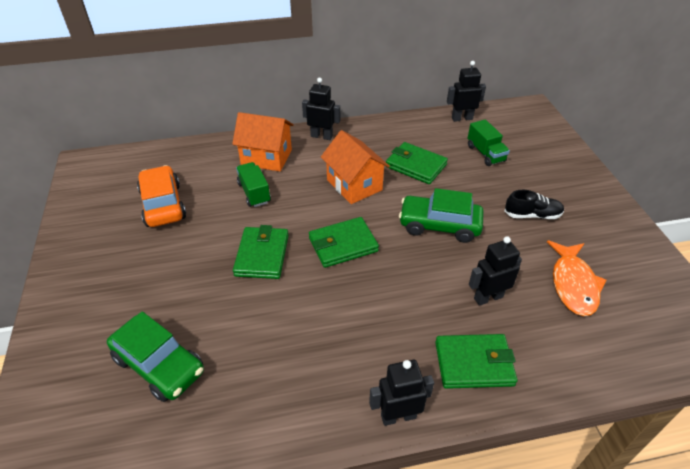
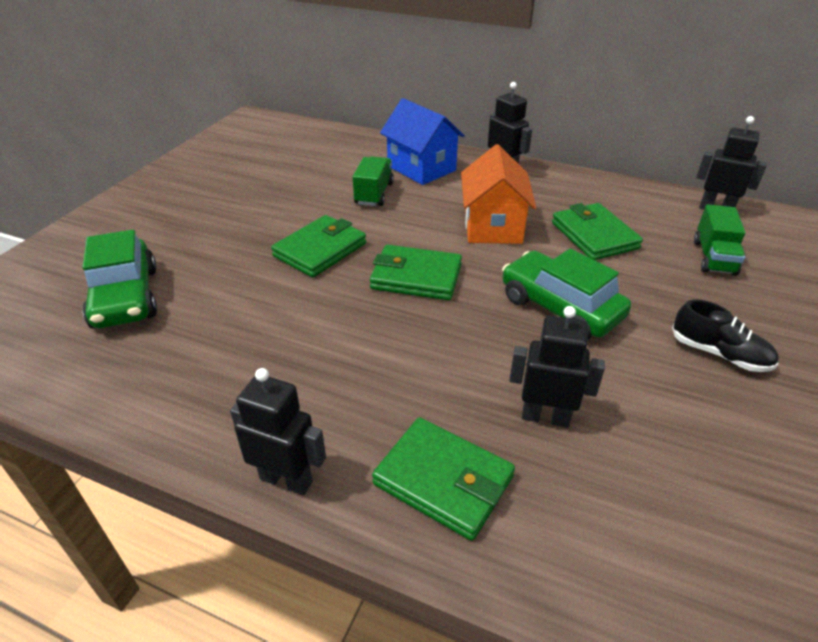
camera: 35 degrees right, 5 degrees down
orange car [137,165,186,227] -> none
orange house [232,112,294,172] -> blue house [380,98,465,185]
orange fish [547,241,606,316] -> none

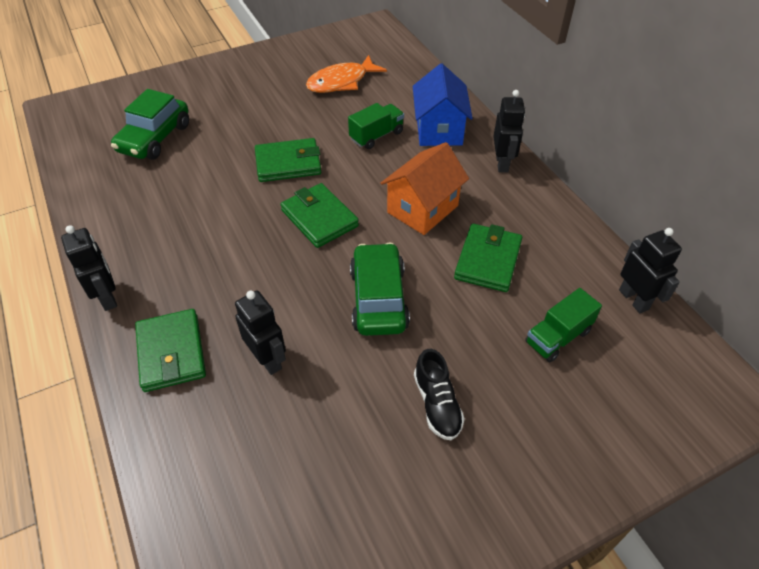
camera: 40 degrees right, 10 degrees up
none -> orange fish [306,55,387,93]

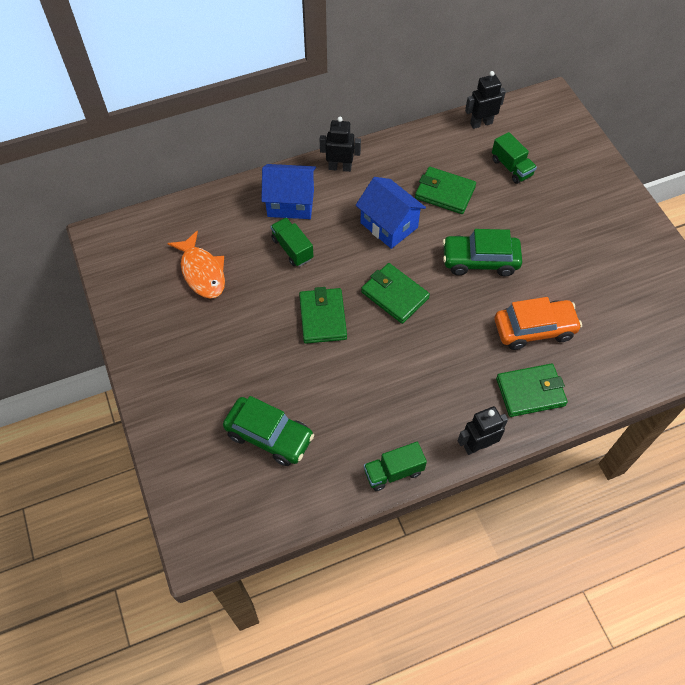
camera: 85 degrees left, 10 degrees up
black robot [235,290,286,375] -> orange car [495,297,582,350]
green wallet [280,183,359,248] -> green wallet turned 75 degrees clockwise [361,263,430,324]
orange house [380,142,469,235] -> blue house [356,177,426,249]
black shoe [414,349,465,440] -> none
none -> green truck [364,442,427,491]

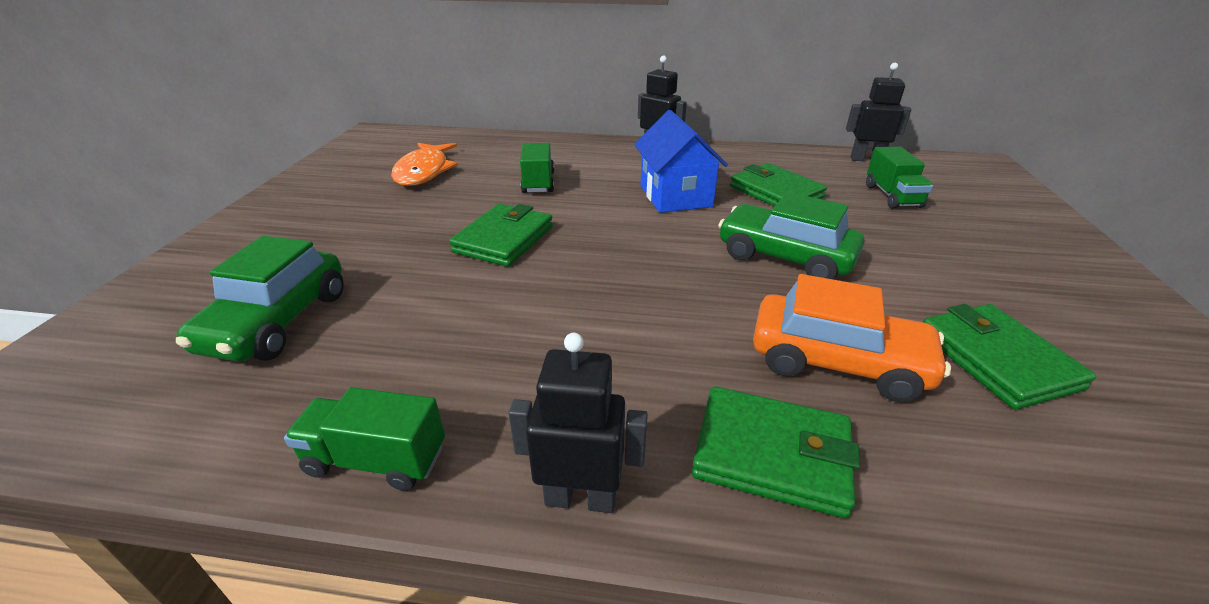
camera: 30 degrees right, 25 degrees down
green car [223,396,314,466] -> green car turned 45 degrees clockwise [176,236,344,361]
blue house [261,164,316,219] -> none
green wallet [361,263,430,324] -> green wallet moved to [923,304,1096,409]

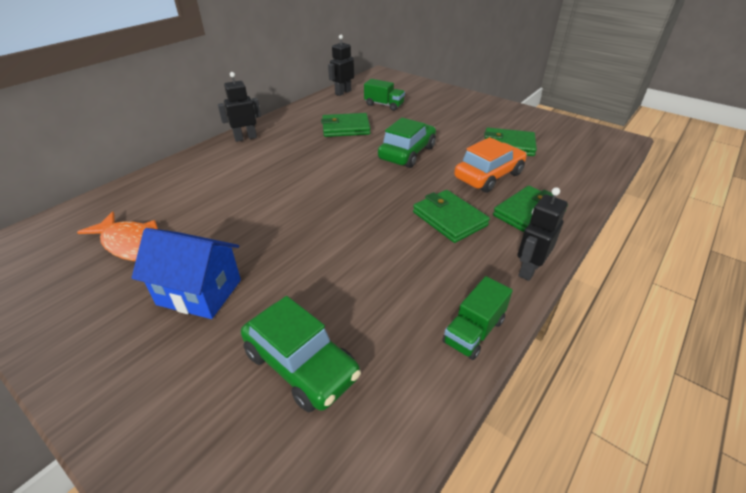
camera: 60 degrees left, 5 degrees up
green wallet [449,204,553,267] -> green wallet moved to [413,190,490,243]
green truck [520,143,554,193] -> none
blue house [634,110,728,213] -> blue house moved to [132,228,241,319]
green car [718,192,864,280] -> green car turned 150 degrees clockwise [378,118,436,168]

